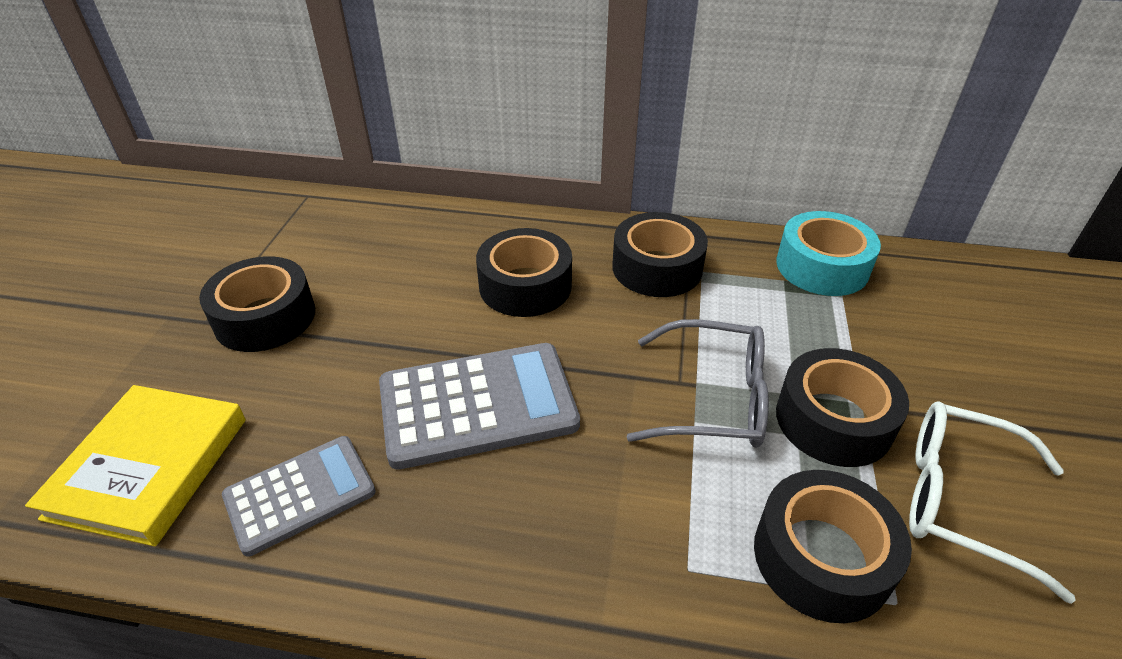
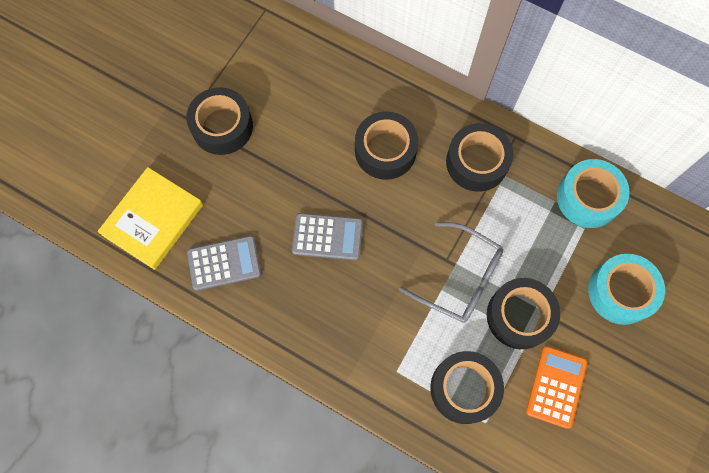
camera: 20 degrees right, 30 degrees up
grey calculator [379,343,580,470] -> grey calculator [292,213,363,260], size x0.63
white glasses [909,401,1076,604] -> orange calculator [526,346,587,429]
none -> turquoise tape [588,254,665,325]

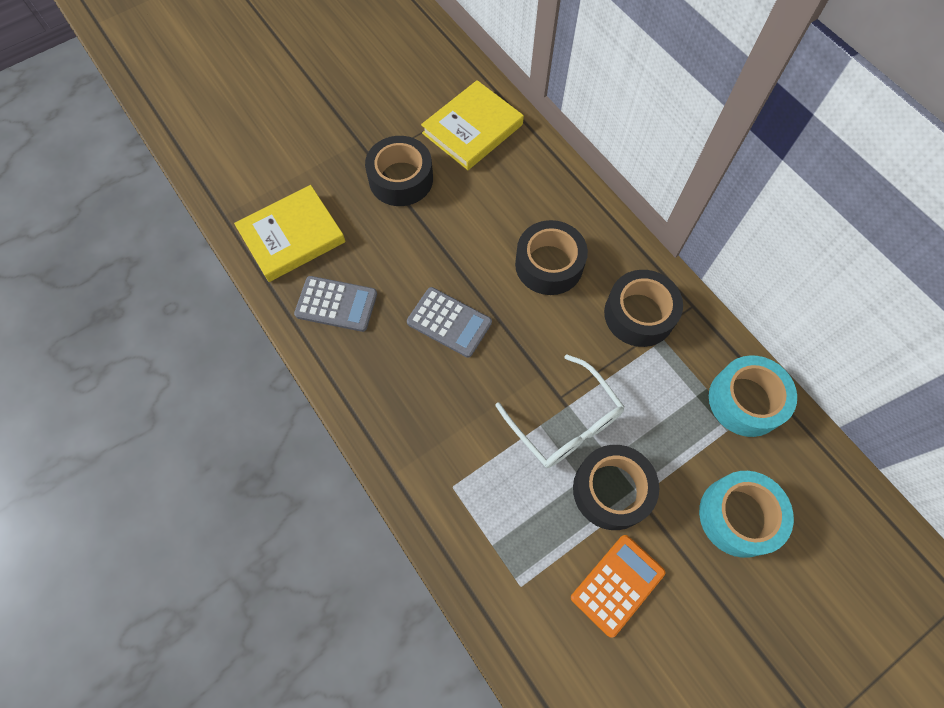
camera: 25 degrees right, 5 degrees down
grey glasses [399,222,503,323] -> white glasses [495,354,624,468]
black tape [430,351,504,424] -> none
none -> yellow book [421,80,524,170]

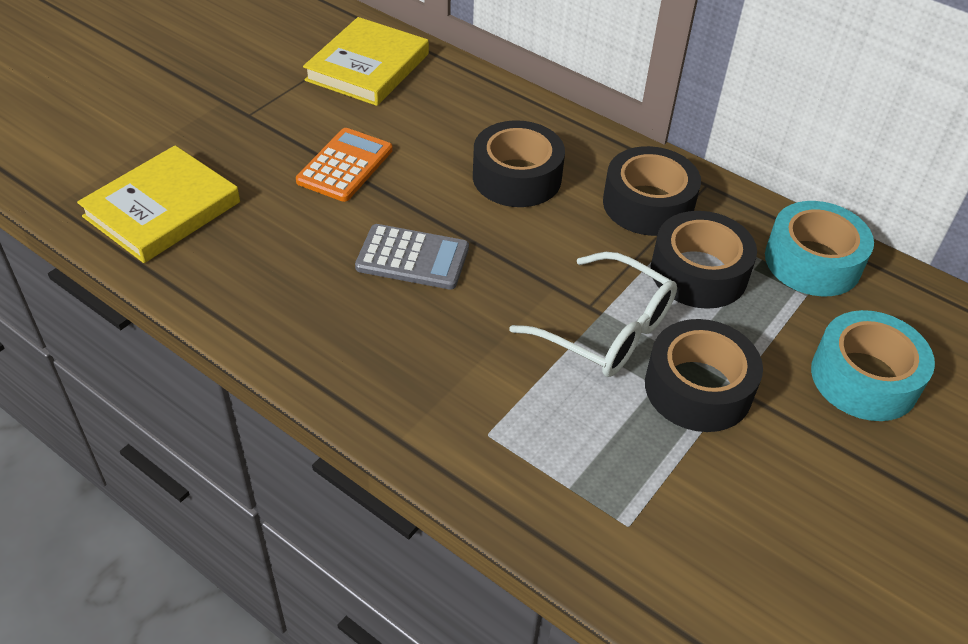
camera: 20 degrees left, 20 degrees down
grey calculator [294,276,377,332] -> none
black tape [365,136,433,206] -> black tape moved to [651,211,757,309]
orange calculator [571,535,665,638] -> orange calculator moved to [296,128,393,202]

